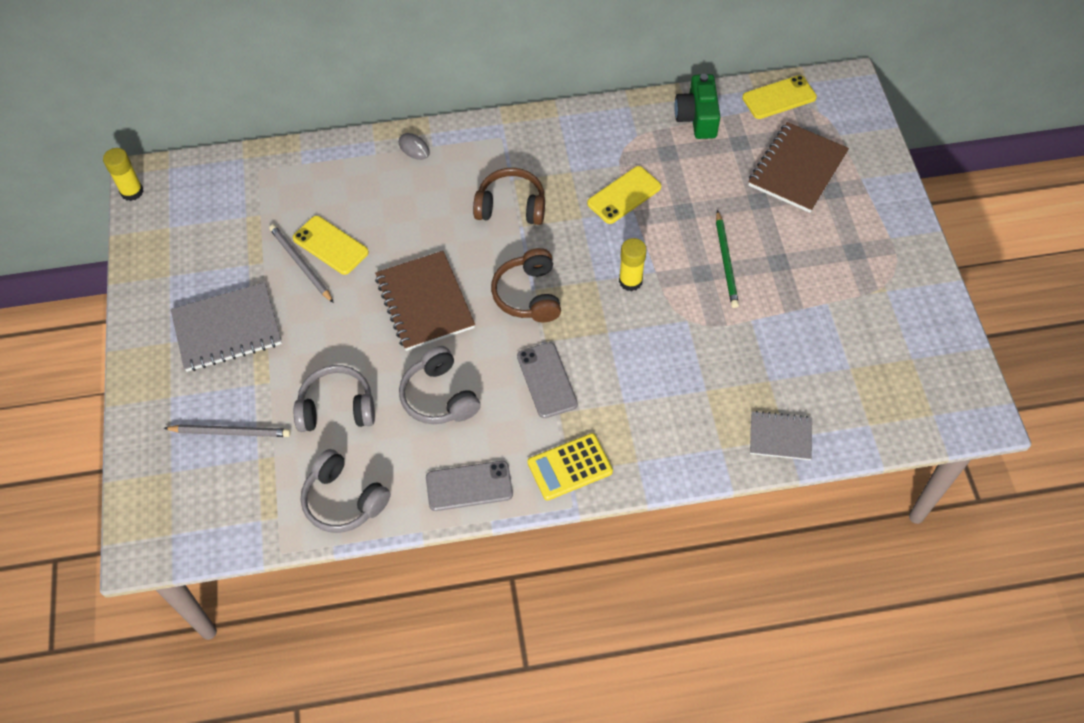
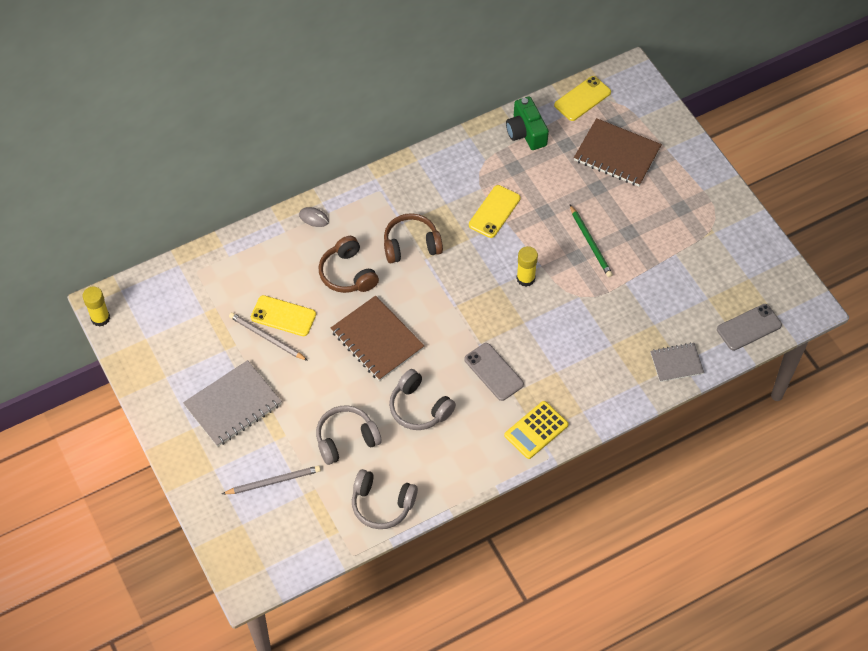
camera: 20 degrees left, 0 degrees up
grey phone [426,461,513,511] -> grey phone moved to [717,304,782,351]
brown headphones [491,248,561,323] -> brown headphones moved to [319,236,379,293]
brown notebook [748,122,849,213] -> brown notebook turned 75 degrees counterclockwise [574,118,662,186]

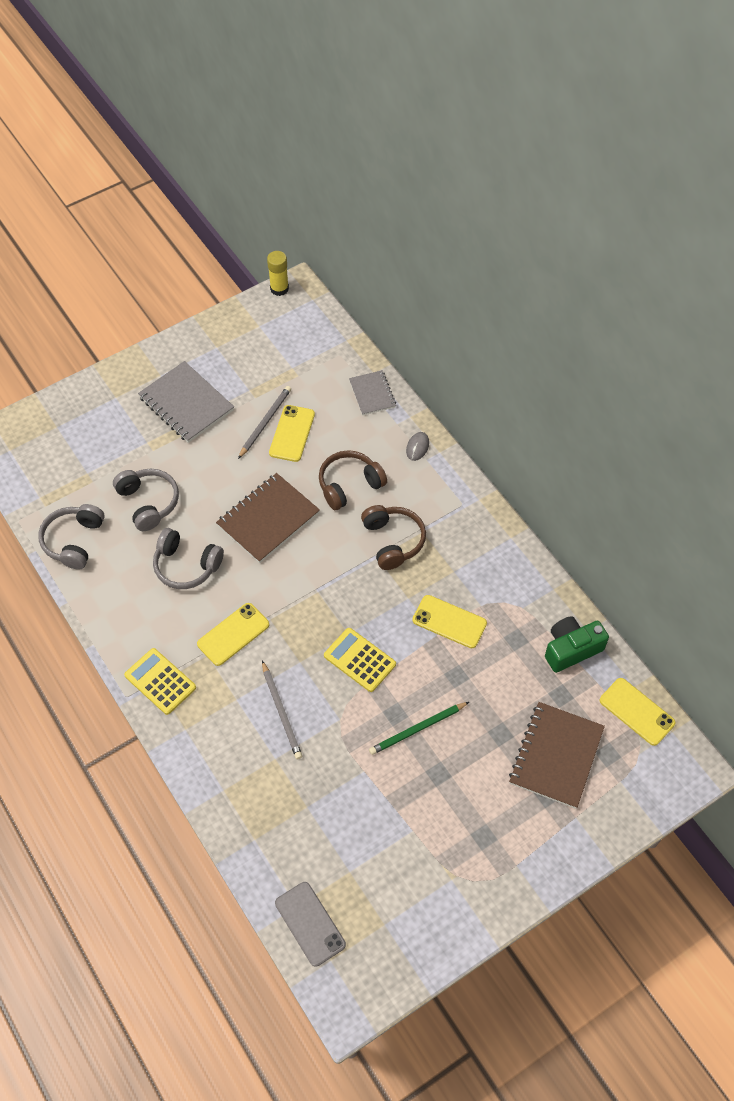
camera: 85 degrees right, 0 degrees up
grey pencil [222,466,321,494] -> grey pencil moved to [262,661,302,759]
grey headphones [389,369,456,430] -> grey headphones turned 105 degrees counterclockwise [153,528,224,589]
grey phone [464,343,524,401] -> yellow phone [197,603,269,666]
yellow glue stick [516,246,538,287] -> yellow calculator [324,628,396,692]
grey notebook [651,343,704,382] -> grey notebook moved to [349,370,396,415]

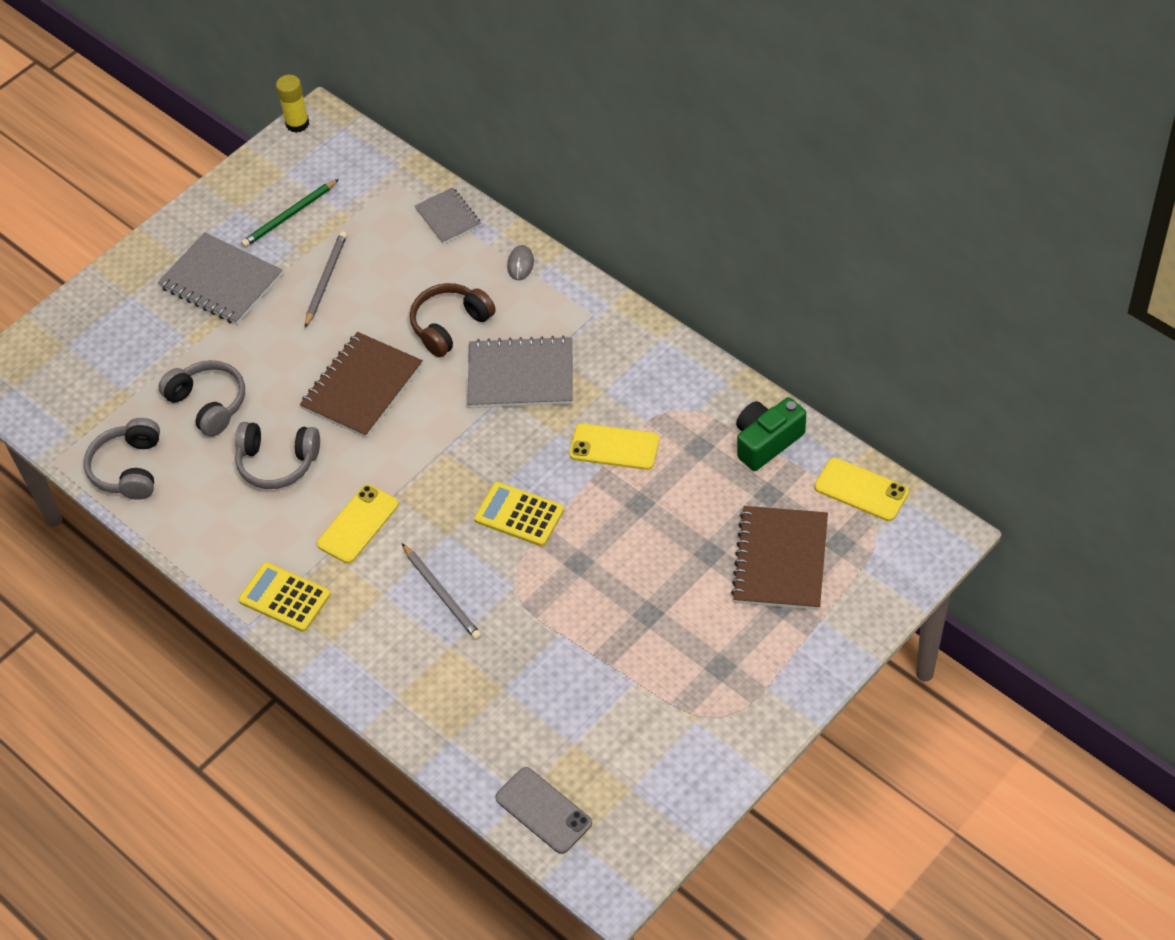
camera: 10 degrees left, 5 degrees down
yellow phone [269,405,315,462] -> none
brown headphones [361,505,426,570] -> grey notebook [467,335,573,408]
green pencil [369,702,469,755] -> green pencil moved to [241,179,339,247]

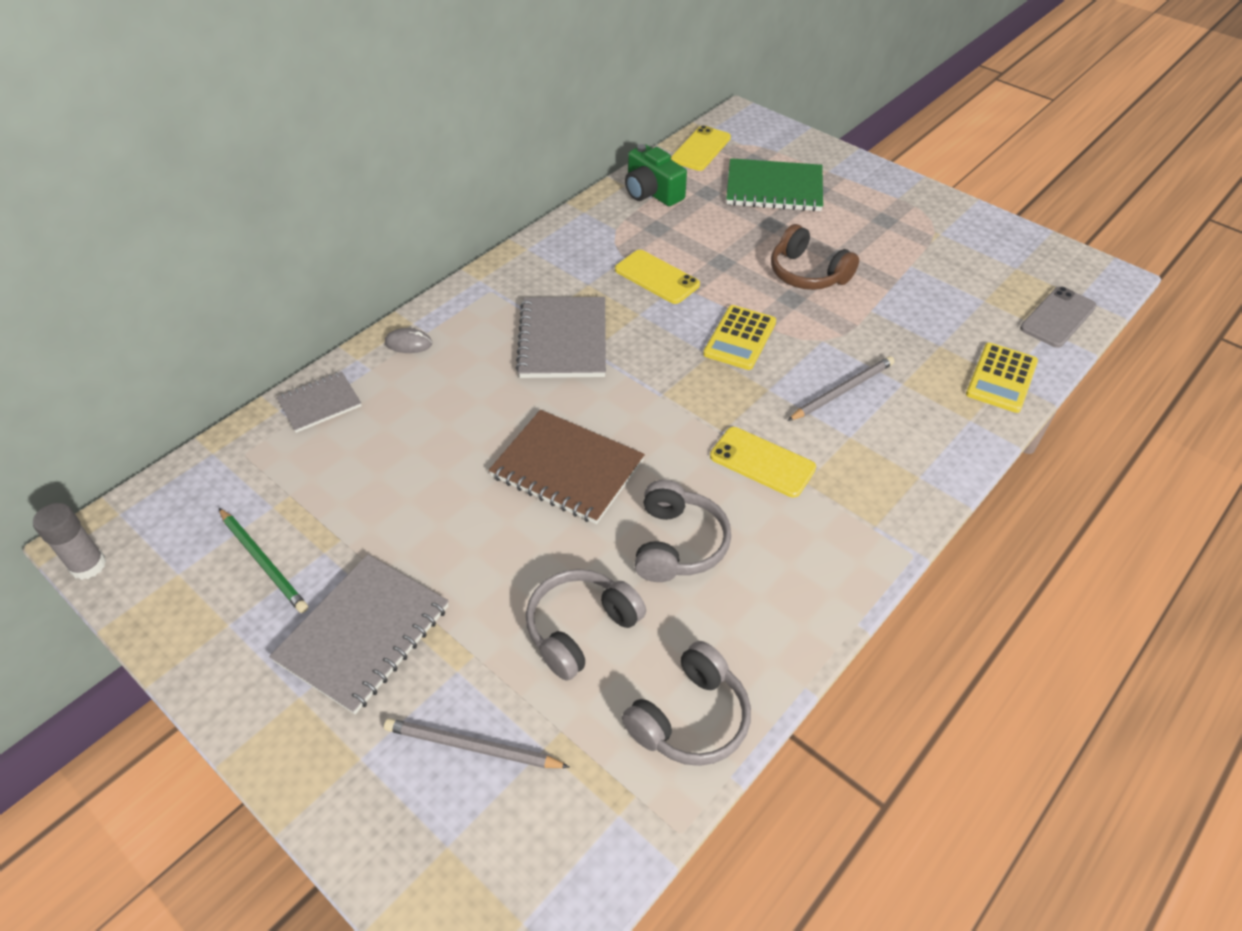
camera: 95 degrees left, 5 degrees down
grey headphones [84,418,160,500] -> grey headphones turned 45 degrees counterclockwise [622,641,751,766]
yellow calculator [238,562,331,632] -> yellow calculator moved to [966,343,1038,413]
yellow glue stick [276,75,309,133] -> grey glue stick [33,503,106,580]
grey pencil [305,231,347,328] -> grey pencil moved to [384,718,570,768]
brown headphones [410,283,496,357] -> brown headphones moved to [771,224,859,290]
yellow phone [569,423,659,470] -> yellow phone turned 60 degrees counterclockwise [615,250,700,304]
brown notebook [731,506,828,610] -> green notebook [726,158,823,212]

